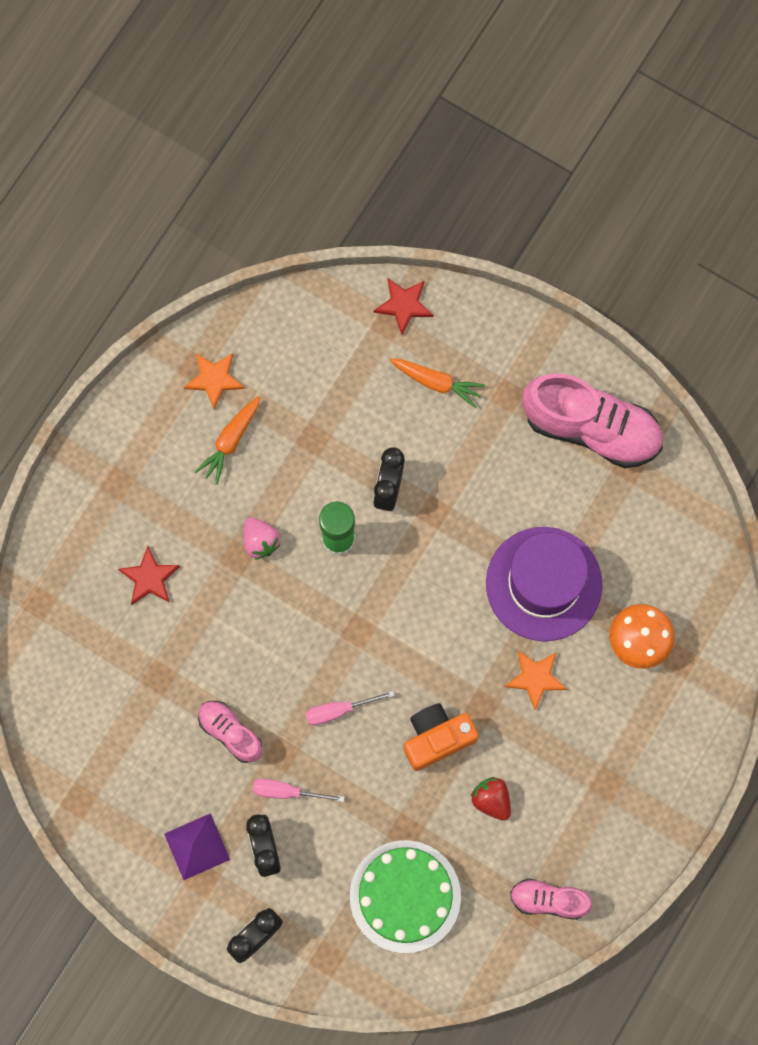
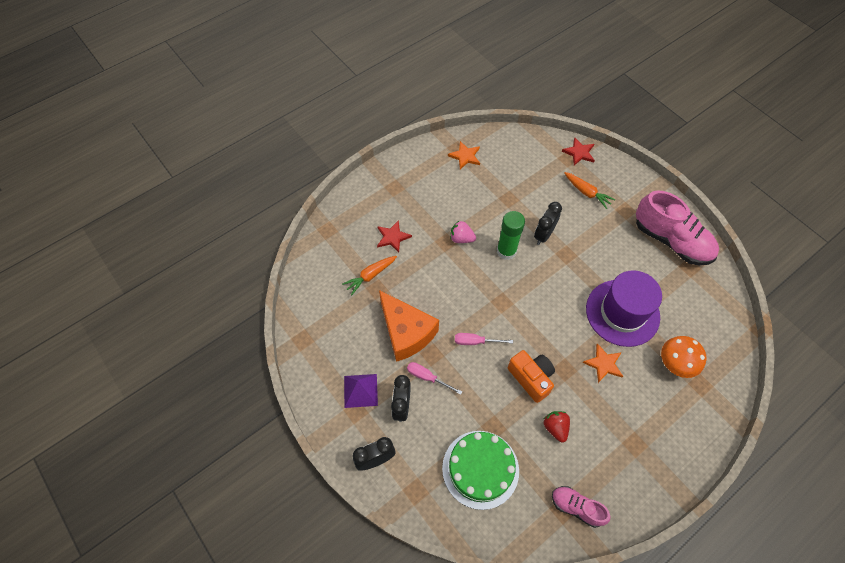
camera: 20 degrees right, 15 degrees down
orange carrot [195,396,260,485] -> orange carrot moved to [342,256,397,295]
pink shoe [198,701,262,763] -> orange cheese [379,290,439,362]
pink strawberry [243,517,281,560] -> pink strawberry turned 120 degrees clockwise [450,221,476,243]
orange camera [404,703,479,771] -> orange camera turned 60 degrees clockwise [508,350,555,403]

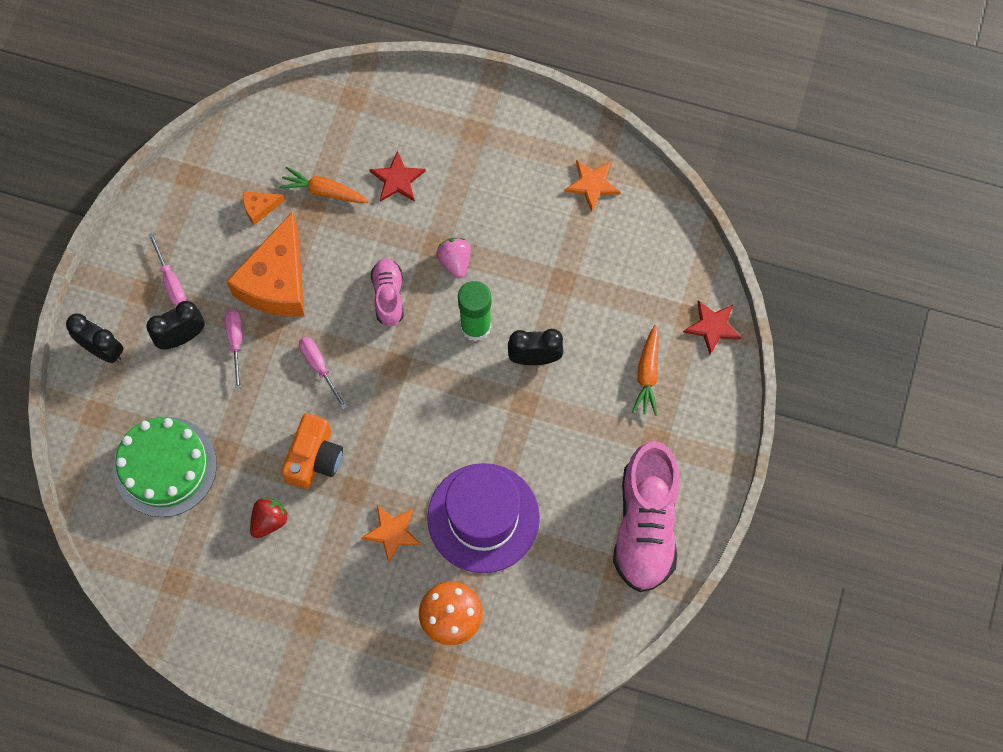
camera: 55 degrees right, 10 degrees up
purple pyramid [344,374,378,408] -> pink screwdriver [148,233,186,306]
pink shoe [552,486,611,528] -> pink shoe moved to [371,258,404,327]
none -> orange cheese [243,192,284,225]

